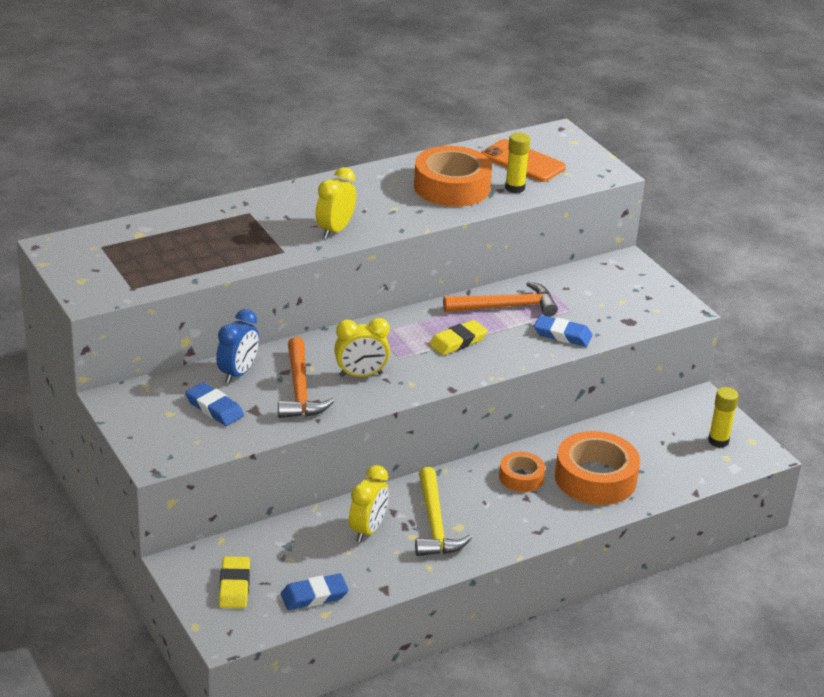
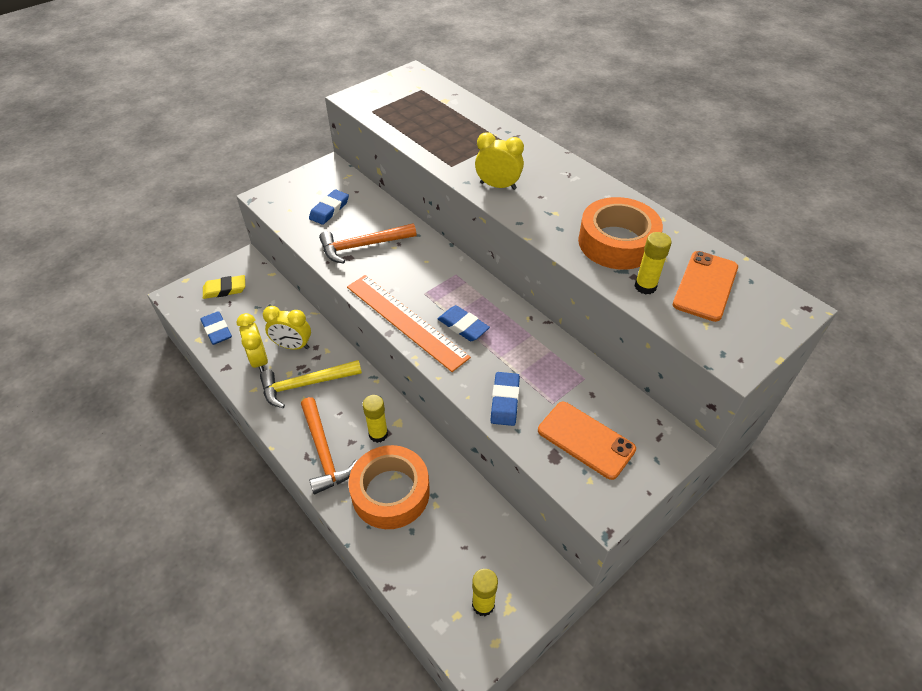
camera: 80 degrees right, 15 degrees up
blue clock [216,309,259,384] -> none
yellow clock [334,318,390,377] -> yellow clock moved to [237,313,268,373]
yellow eraser [429,320,488,355] -> blue eraser [438,305,490,341]
orange hammer [443,282,558,317] -> orange hammer moved to [301,397,358,494]
orange tape [499,452,545,492] -> yellow glue stick [363,395,388,443]
none -> orange ruler [347,275,471,372]
none -> orange phone [538,402,636,480]

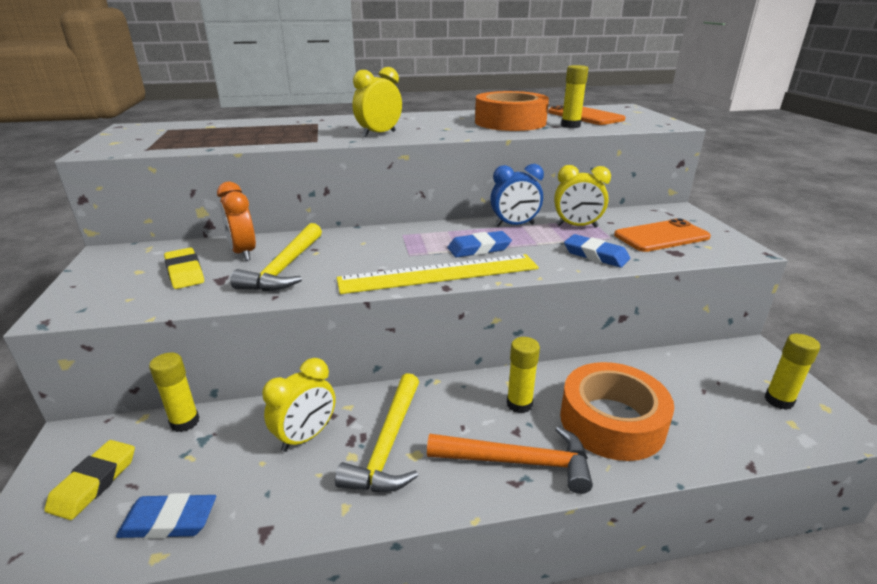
camera: 60 degrees left, 20 degrees down
yellow clock [237,313,268,373] -> yellow clock moved to [554,165,611,228]
blue eraser [309,189,349,225] -> yellow eraser [164,248,204,289]
orange hammer [319,223,417,264] -> yellow hammer [230,223,322,291]
orange ruler [347,275,471,372] -> yellow ruler [337,254,539,294]
none -> yellow glue stick [149,353,199,432]
none -> orange clock [217,182,256,261]
none -> blue clock [490,164,544,227]

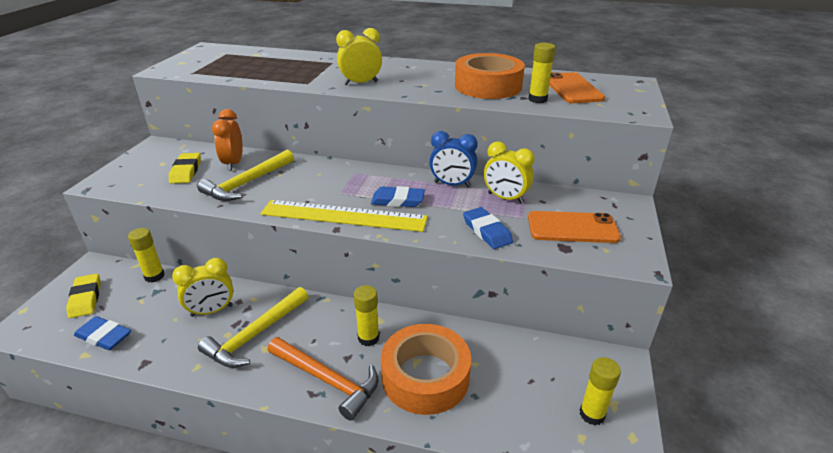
camera: 25 degrees right, 5 degrees up
yellow eraser [44,440,135,520] -> yellow eraser turned 60 degrees counterclockwise [66,274,101,318]

